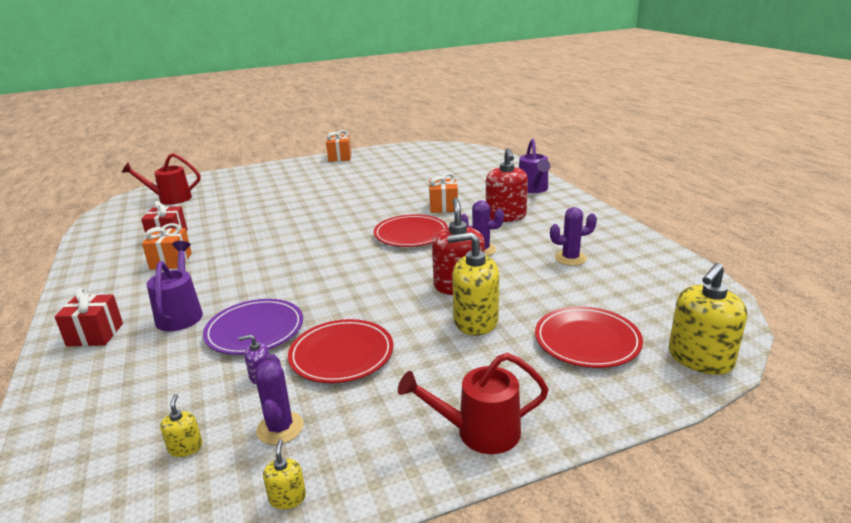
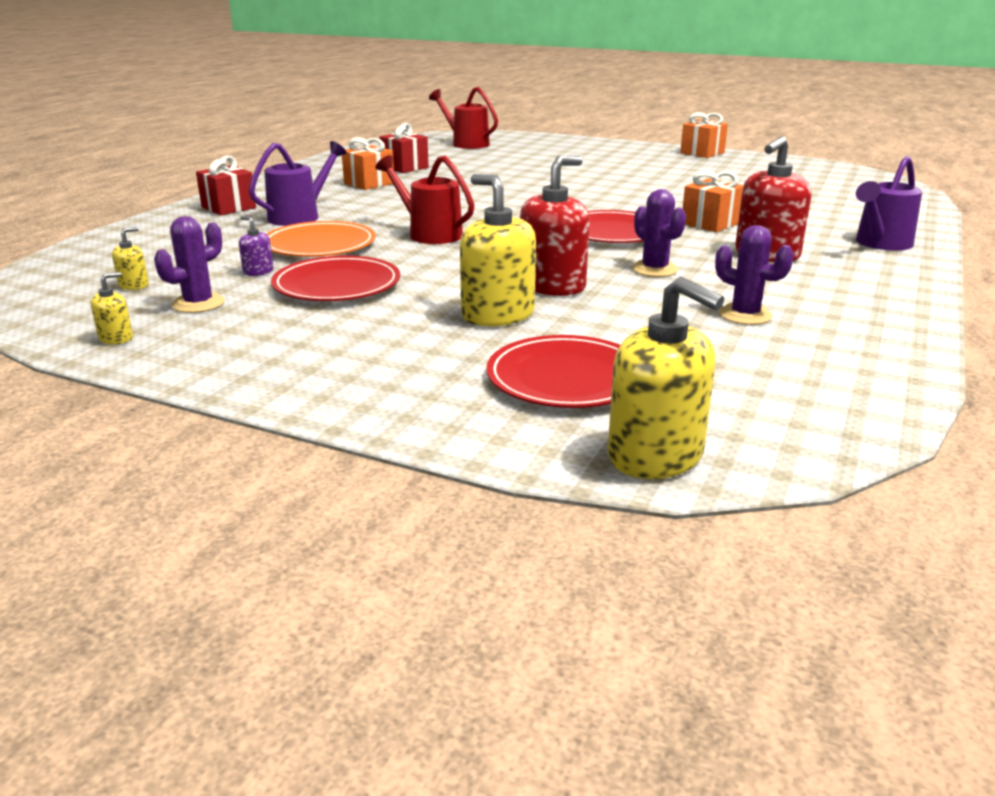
camera: 45 degrees right, 0 degrees up
purple plate [203,299,303,355] -> orange plate [267,221,376,257]
red watering can [398,353,549,454] -> red watering can moved to [375,155,475,244]
yellow soap dispenser [669,263,747,375] -> yellow soap dispenser turned 135 degrees counterclockwise [608,277,724,479]

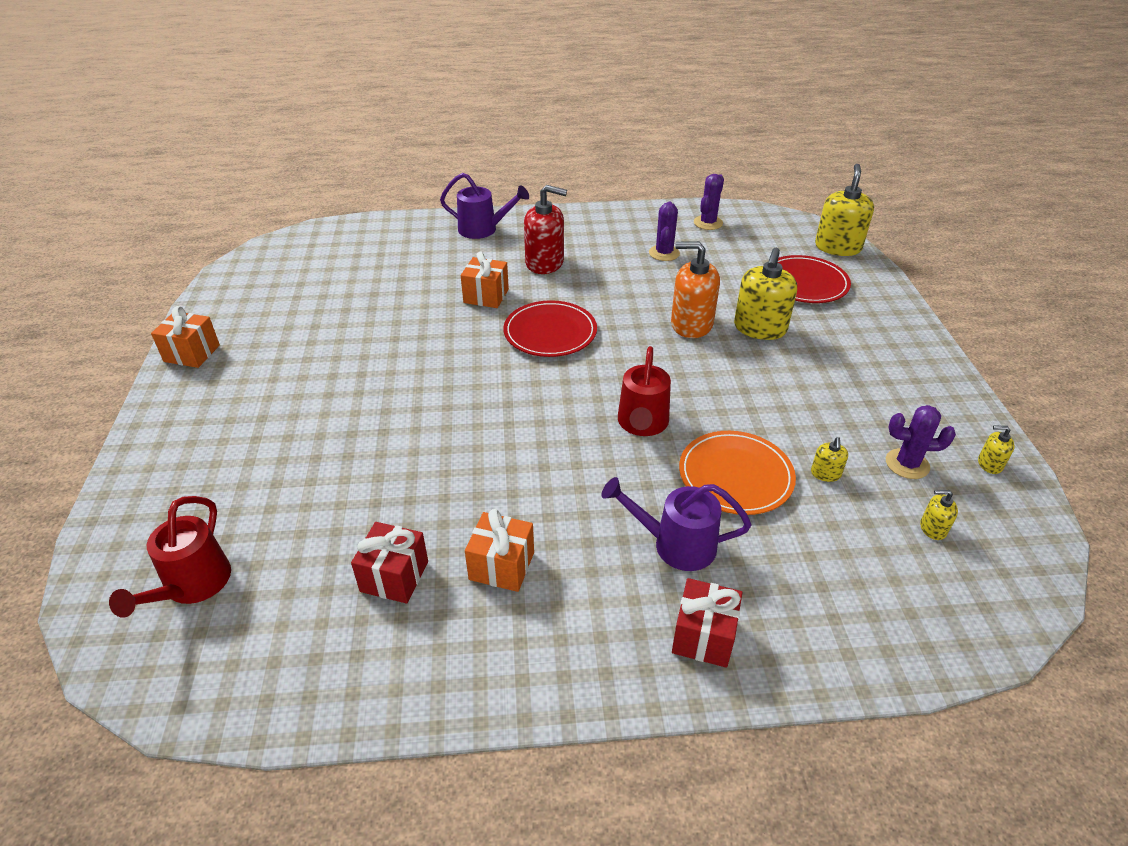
camera: 120 degrees left, 15 degrees up
purple soap dispenser [239,216,273,276] -> yellow soap dispenser [811,437,848,482]
red plate [271,256,400,301] -> none
red soap dispenser [520,156,590,296] -> orange soap dispenser [671,241,720,338]
purple cactus [632,189,686,277] -> purple cactus moved to [694,174,724,230]

